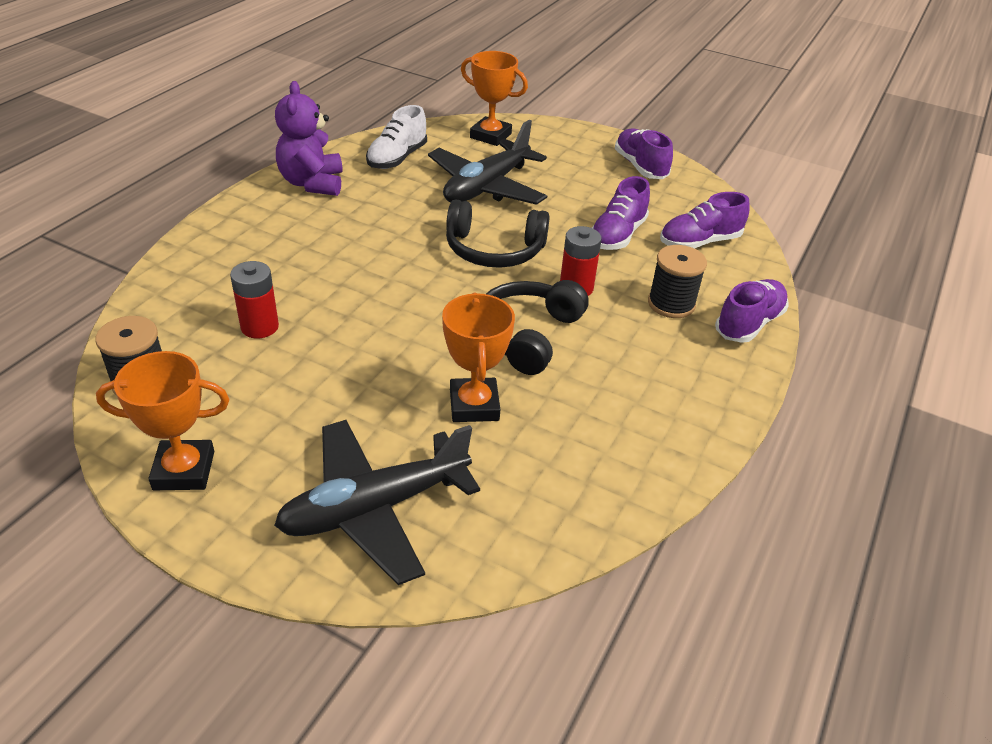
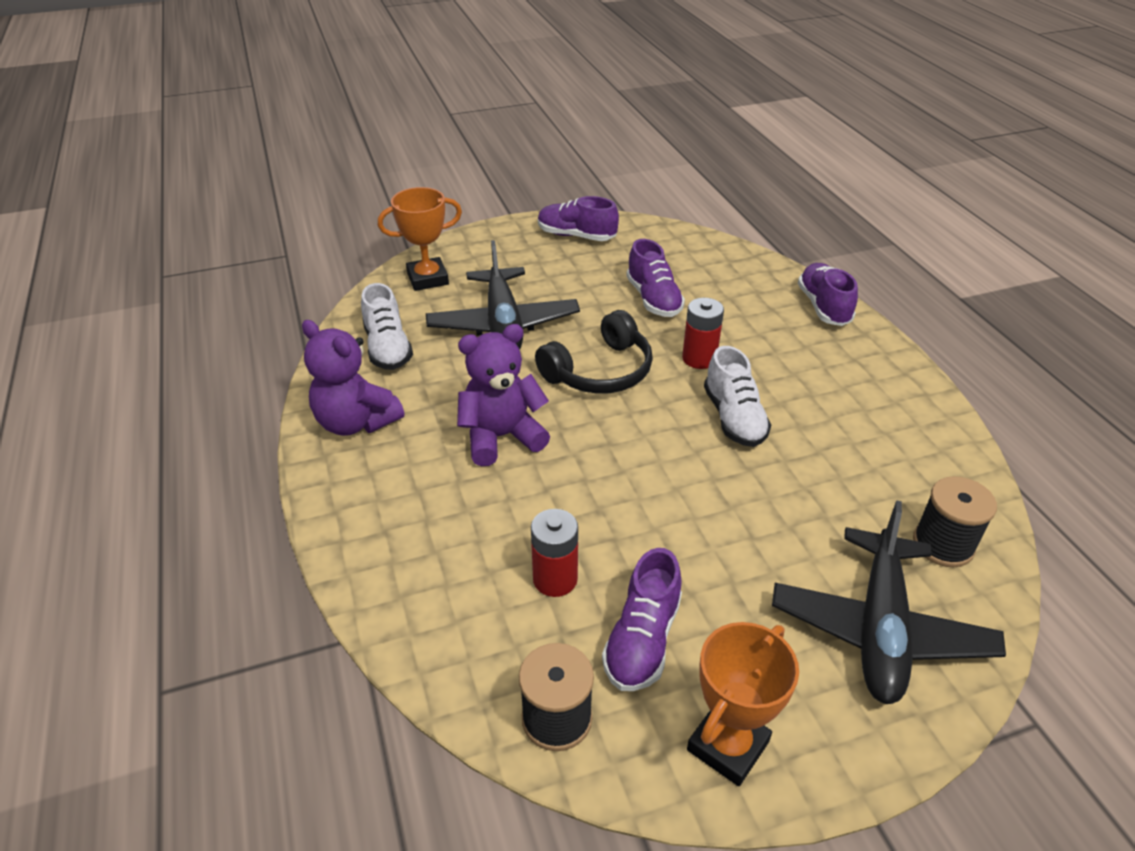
camera: 45 degrees left, 0 degrees up
orange trophy [442,292,515,422] -> none
black headphones [486,280,588,375] -> white shoe [704,346,771,447]
black spool [648,245,707,318] -> black spool moved to [913,476,997,567]
purple shoe [660,192,750,249] -> purple shoe moved to [602,548,682,691]
none -> purple teddy bear [457,324,550,466]

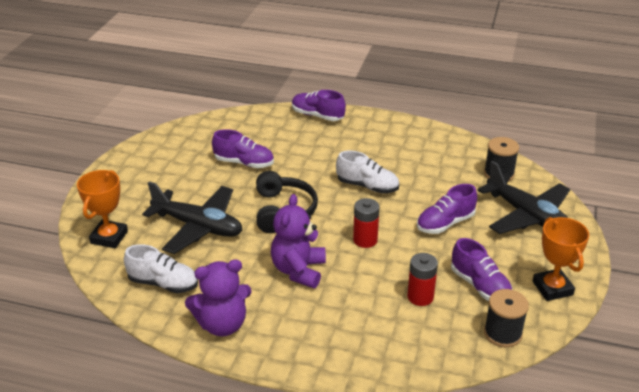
camera: 55 degrees left, 5 degrees down
purple shoe [538,196,619,241] -> purple shoe moved to [417,184,477,234]
red battery [682,298,724,369] -> red battery moved to [353,198,379,248]

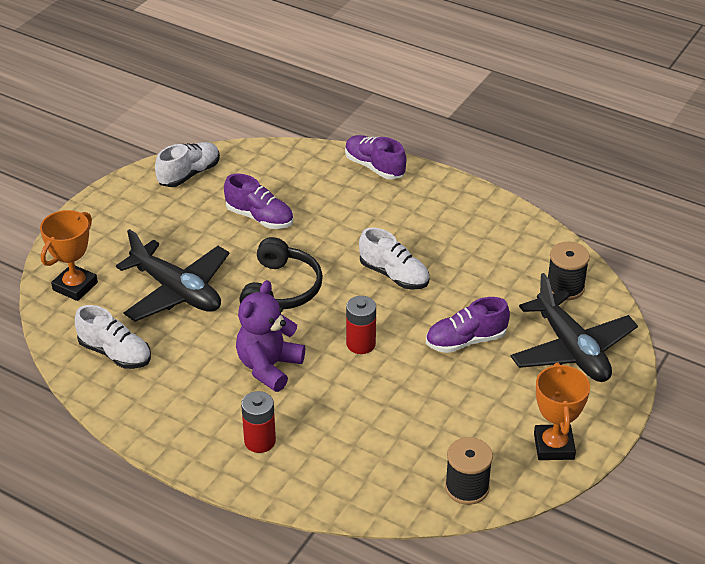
camera: 15 degrees right, 5 degrees up
purple teddy bear [185,259,252,337] -> none
red battery [407,253,438,306] -> red battery moved to [241,391,276,453]
purple shoe [451,238,513,301] -> none
none -> white shoe [155,142,220,187]

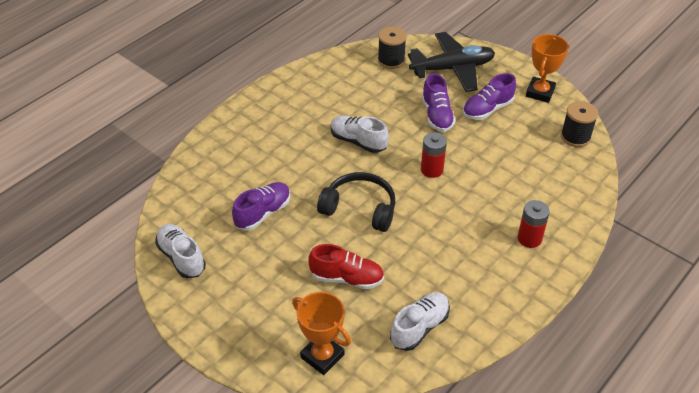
camera: 80 degrees left, 5 degrees up
black plane [116,229,230,322] -> red shoe [308,244,384,289]
purple teddy bear [236,280,305,392] -> none
purple shoe [345,135,406,179] -> purple shoe moved to [463,73,516,120]
white shoe [359,227,429,290] -> white shoe turned 105 degrees counterclockwise [331,115,389,153]
orange trophy [534,363,590,460] -> orange trophy turned 75 degrees counterclockwise [526,34,569,103]

